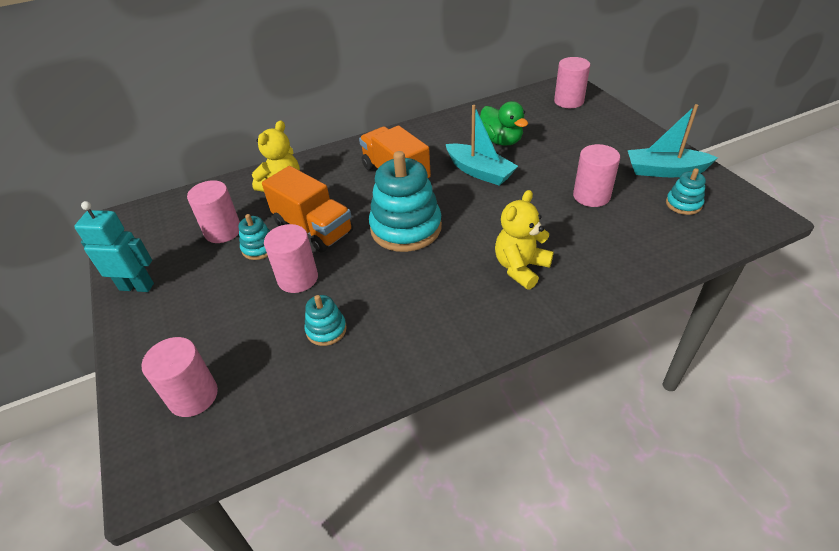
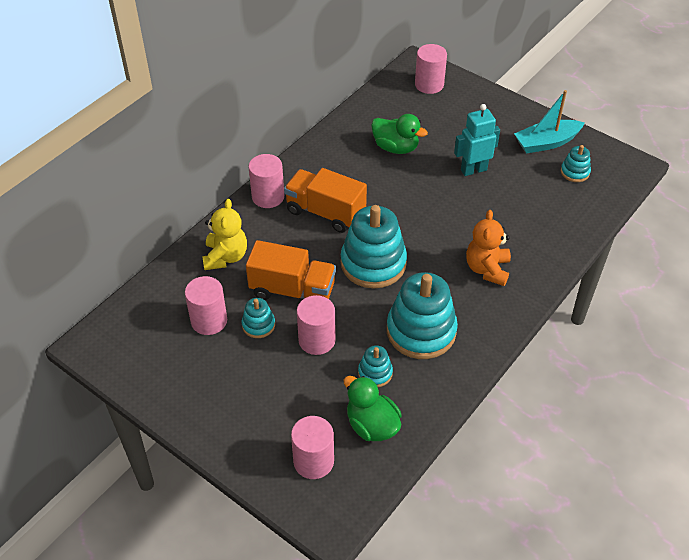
camera: 30 degrees left, 5 degrees up
turquoise robot [74,201,154,292] -> turquoise robot moved to [454,104,500,176]
turquoise boat [446,105,518,186] -> none
yellow teddy bear [495,190,554,290] -> orange teddy bear [466,210,511,286]
pink cylinder [573,144,620,207] -> pink cylinder moved to [249,154,284,208]
none -> green duck [344,376,402,441]
none -> turquoise stacking toy [387,272,458,359]

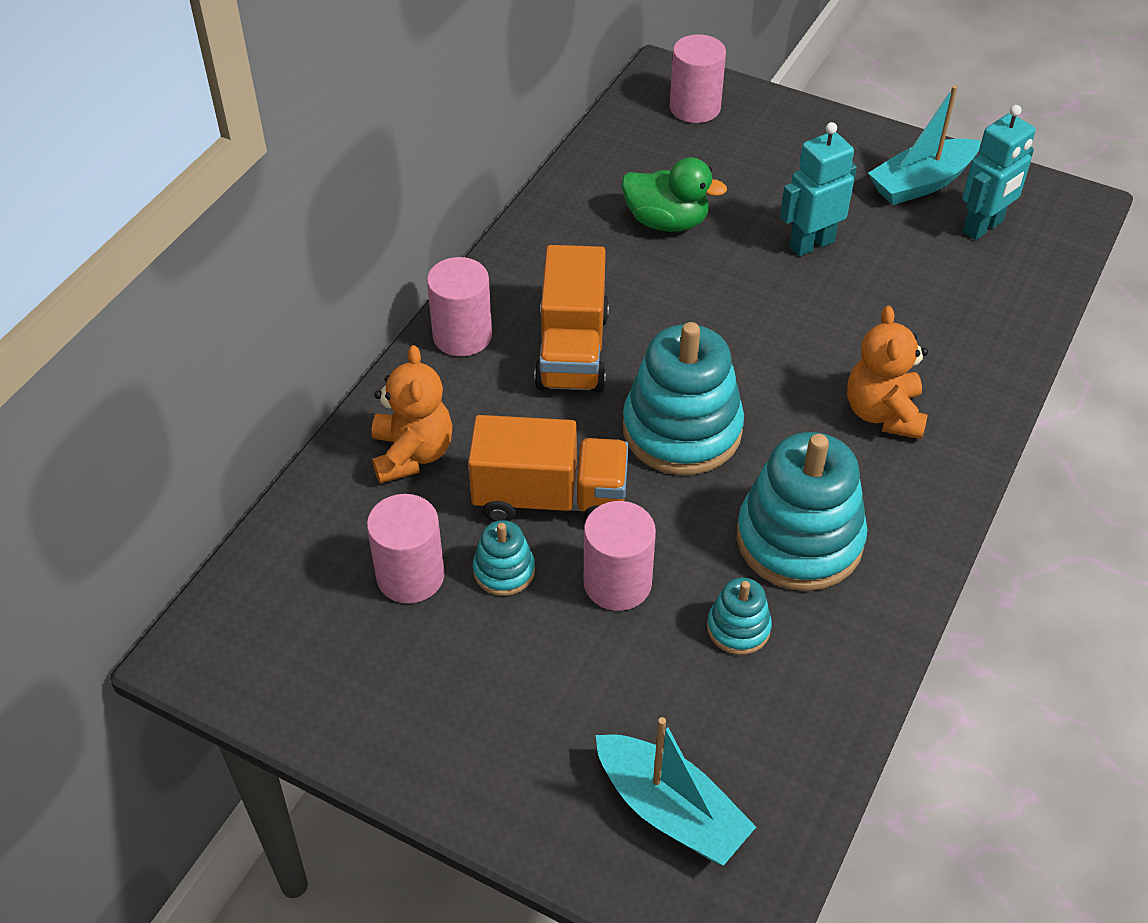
camera: 10 degrees left, 0 degrees up
yellow teddy bear [202,199,247,270] -> orange teddy bear [372,345,453,484]
orange truck [284,168,367,233] -> orange truck turned 105 degrees counterclockwise [534,245,609,392]
pink cylinder [291,416,334,479] -> turquoise boat [596,717,756,866]
green duck [344,376,402,441] -> none
turquoise stacking toy [561,145,591,182] -> turquoise robot [962,105,1036,240]

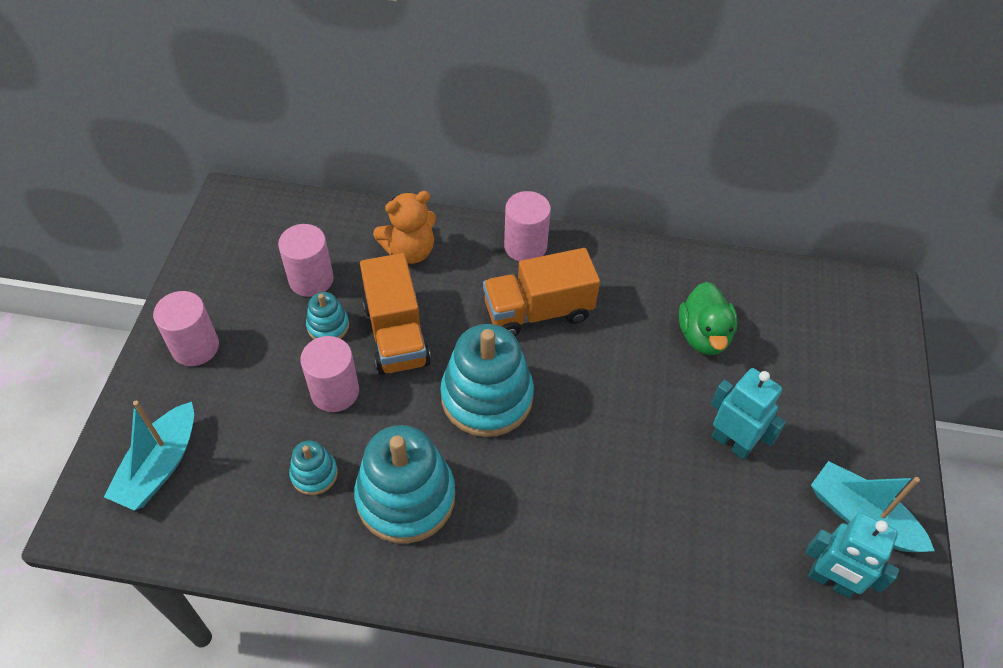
camera: 70 degrees right, 5 degrees up
pink cylinder [670,34,726,123] -> pink cylinder moved to [153,291,219,366]
orange teddy bear [847,306,928,439] -> none

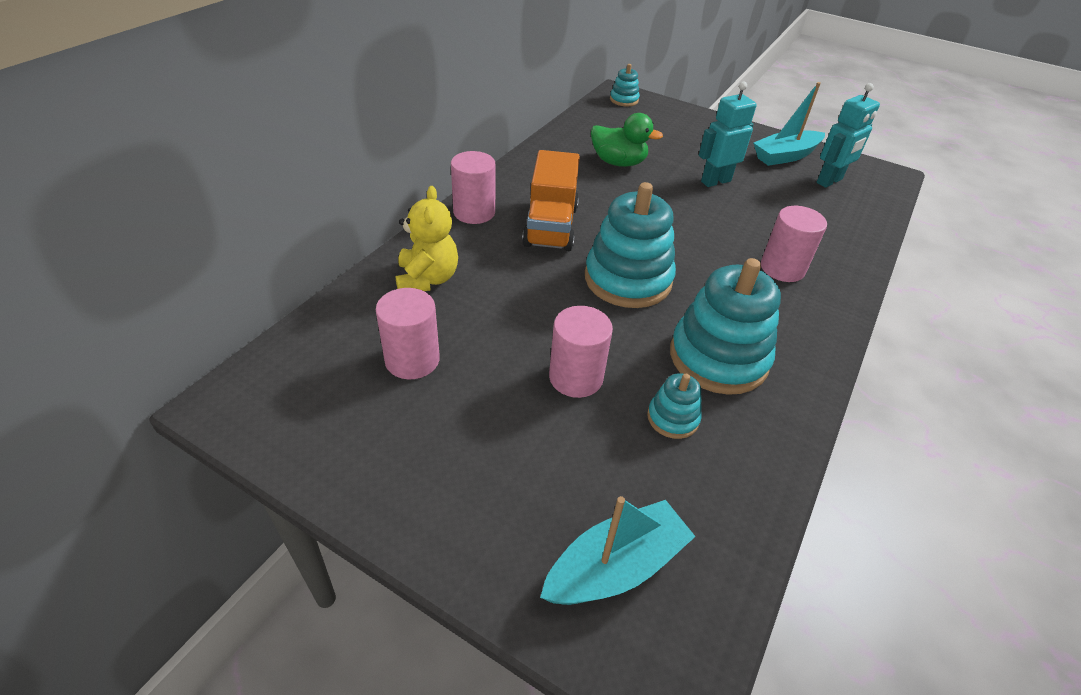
camera: 70 degrees left, 10 degrees down
turquoise boat [104,400,194,511] -> turquoise boat turned 75 degrees counterclockwise [540,496,696,605]
pink cylinder [153,291,219,366] -> pink cylinder moved to [761,206,827,282]
turquoise stacking toy [306,292,349,339] -> turquoise stacking toy moved to [610,64,640,106]
orange truck [360,253,431,375] -> none
orange teddy bear [373,191,436,264] -> yellow teddy bear [395,186,458,291]

